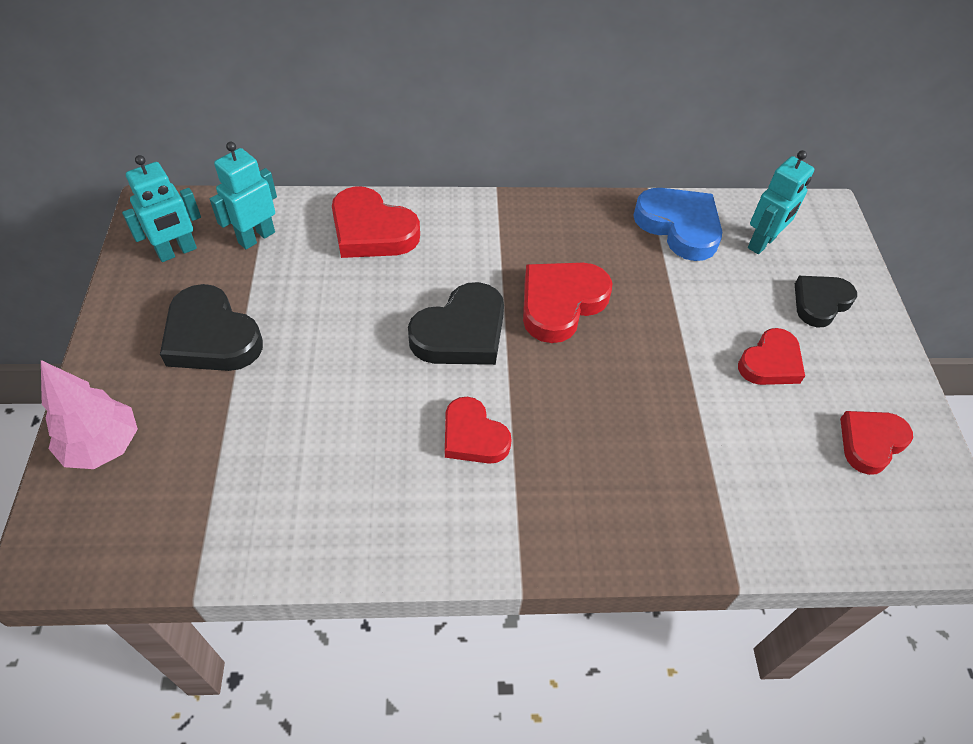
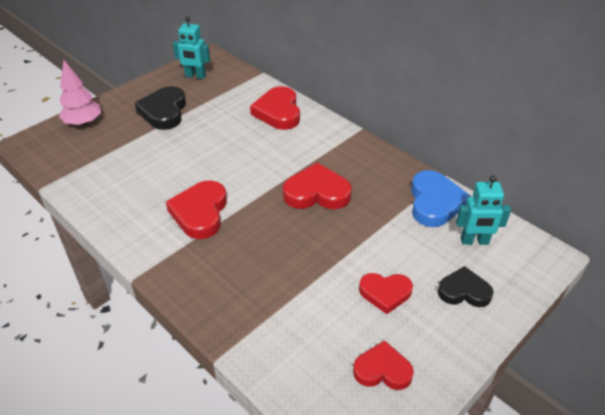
camera: 50 degrees right, 10 degrees down
turquoise robot [210,142,277,249] -> none
black heart [408,282,504,365] -> none
red heart [445,397,512,464] -> red heart [166,180,227,239], size x1.50

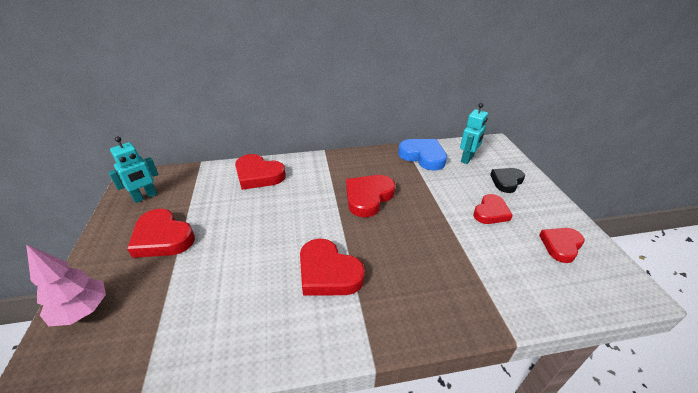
camera: 55 degrees left, 5 degrees down
black heart [135,86,186,130] -> red heart [127,209,195,258]

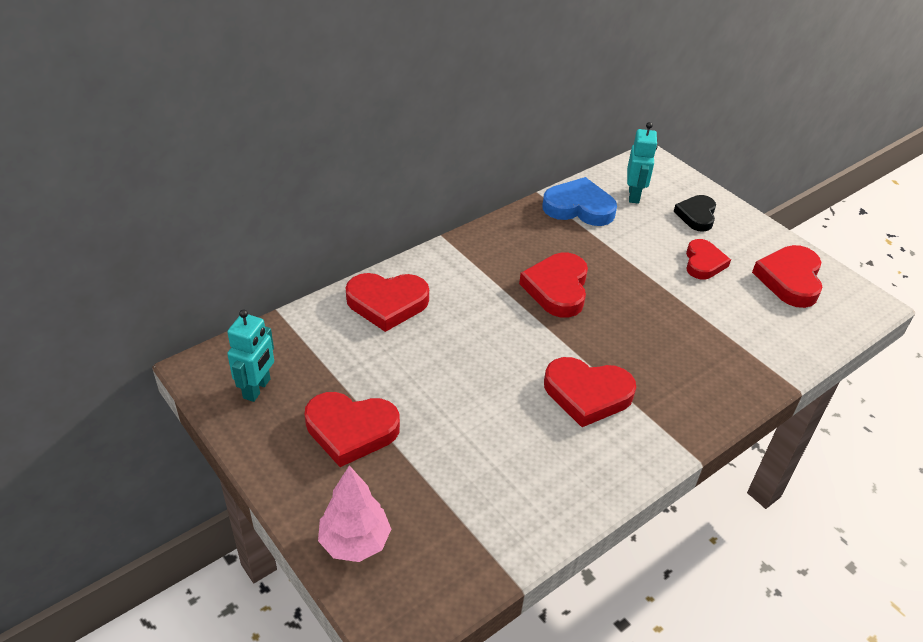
camera: 30 degrees left, 5 degrees up
red heart [539,228,585,263] -> red heart [752,245,822,308], size x1.50

